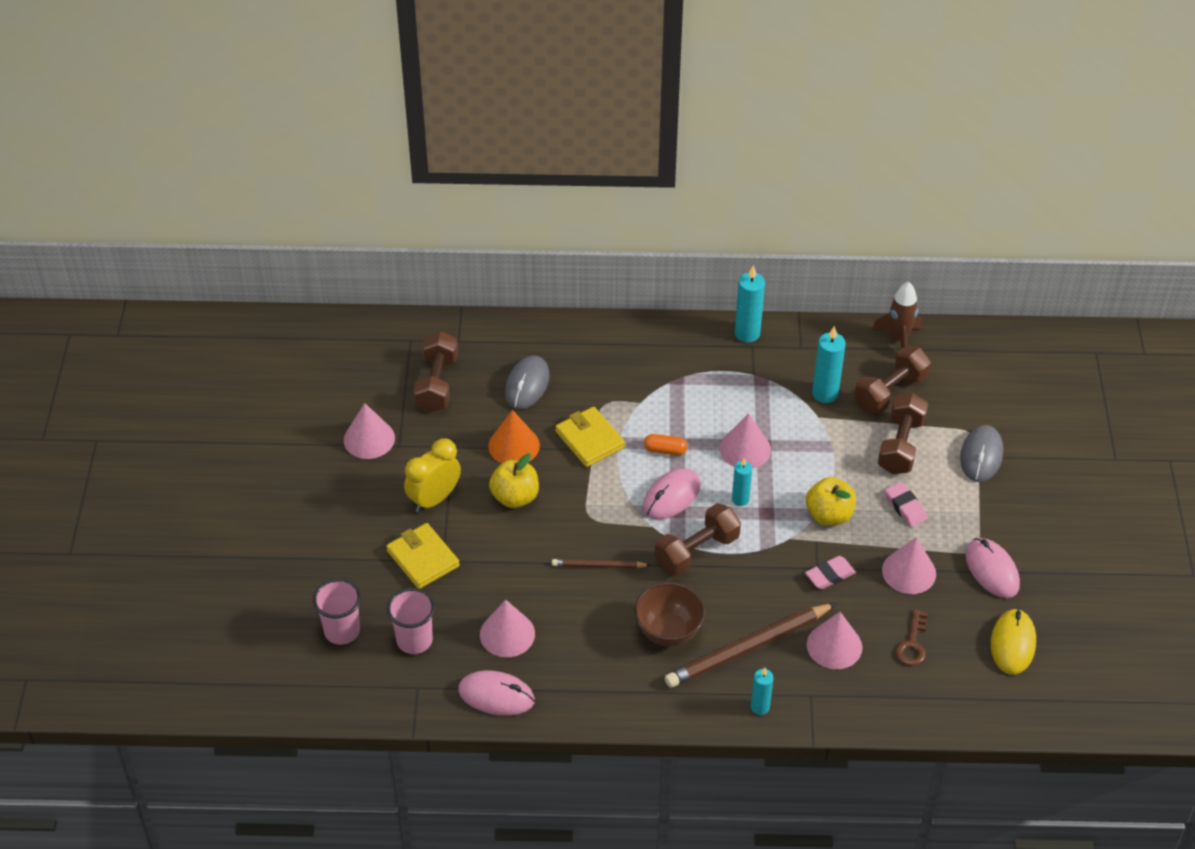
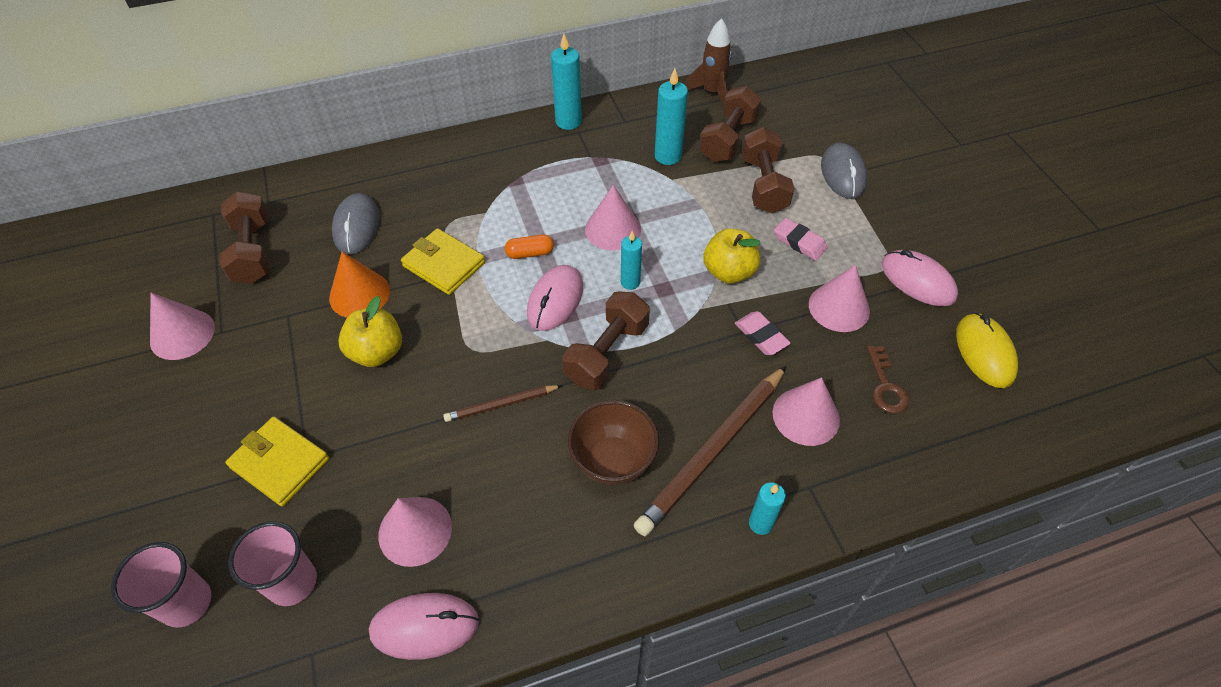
camera: 20 degrees left, 5 degrees up
yellow clock [404,439,461,512] -> none
pink eraser [805,556,856,589] -> pink eraser turned 75 degrees counterclockwise [735,311,791,355]

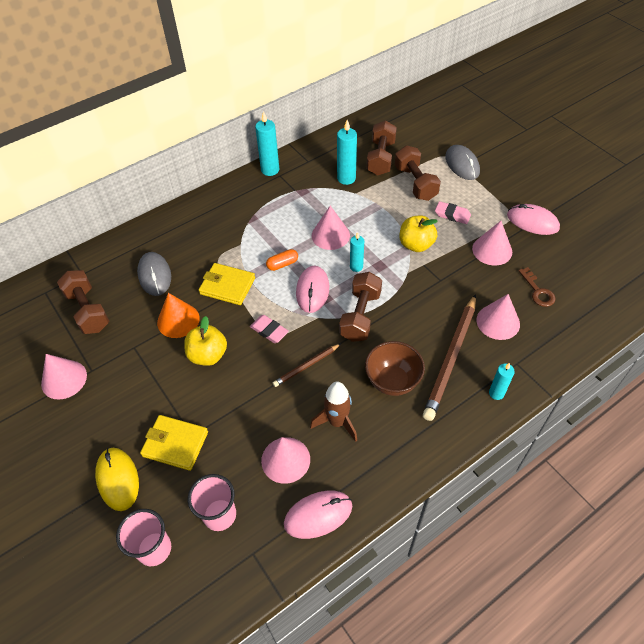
camera: 15 degrees left, 0 degrees up
brown rocket [685,18,732,106] -> brown rocket moved to [310,382,357,442]
pink eraser [735,311,791,355] -> pink eraser moved to [250,315,289,343]
yellow mouse [956,312,1018,388] -> yellow mouse moved to [95,448,139,511]

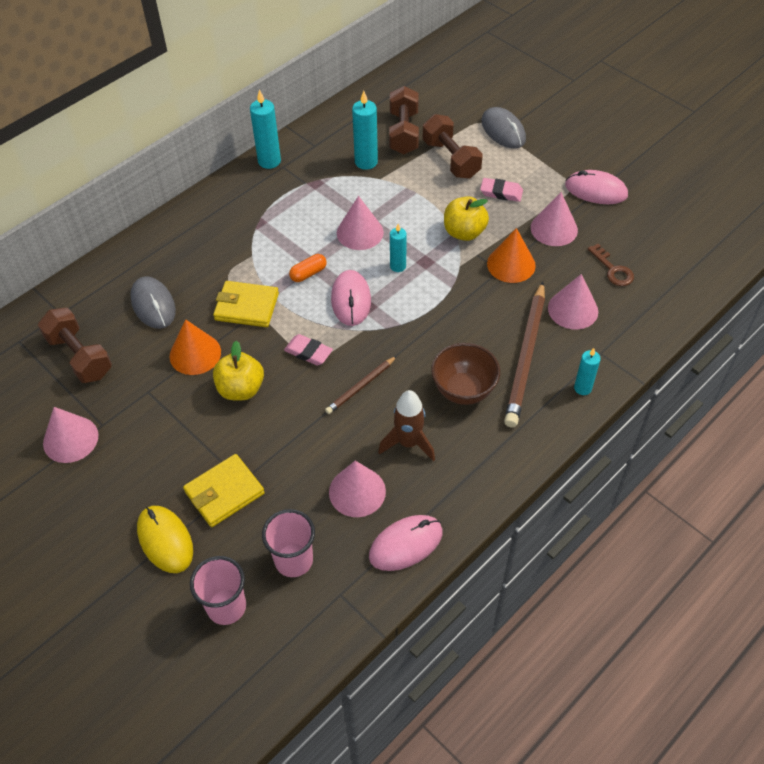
camera: 10 degrees left, 0 degrees up
yellow wallet [140,415,208,471] -> yellow wallet turned 45 degrees counterclockwise [183,454,265,527]
brown dumbbell [339,272,382,342] -> none
none -> orange cone [487,228,536,283]

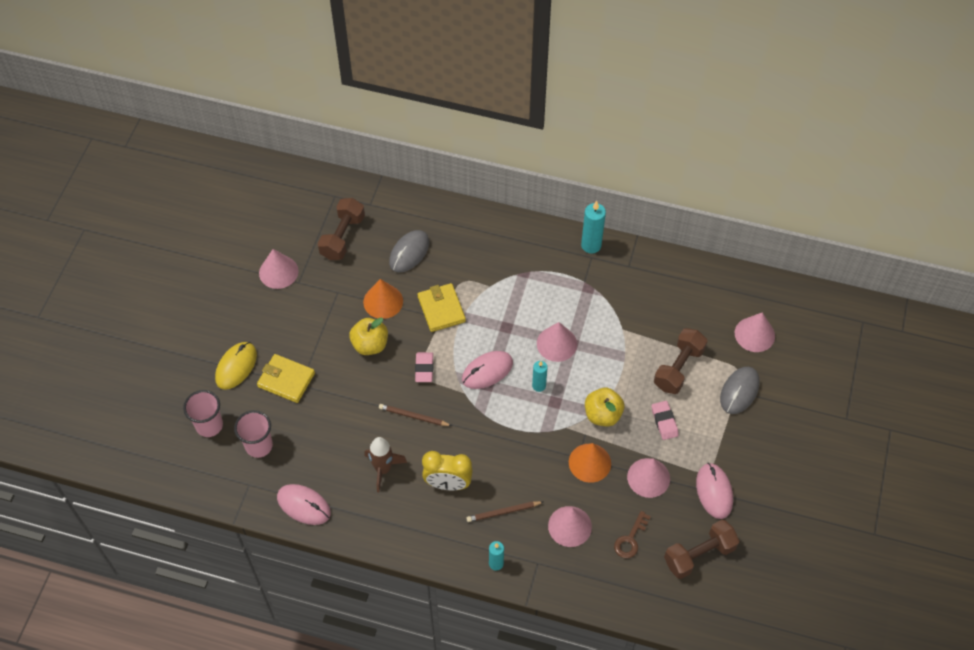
camera: 60 degrees right, 5 degrees up
orange capsule [289,254,327,282] -> none
pink cone [329,461,386,517] -> pink cone moved to [735,312,775,352]
turquoise candle [352,91,378,170] -> none
brown dumbbell [389,86,419,154] -> brown dumbbell moved to [664,520,739,579]
brown bowl [431,343,500,405] -> yellow clock [422,451,473,491]
brown pencil [504,281,545,427] -> brown pencil [466,501,543,522], size x0.51

